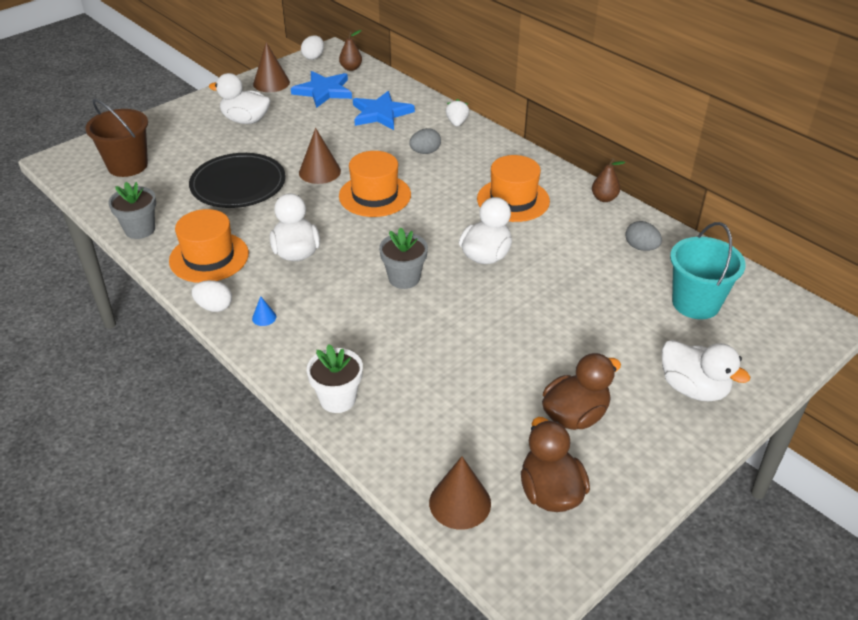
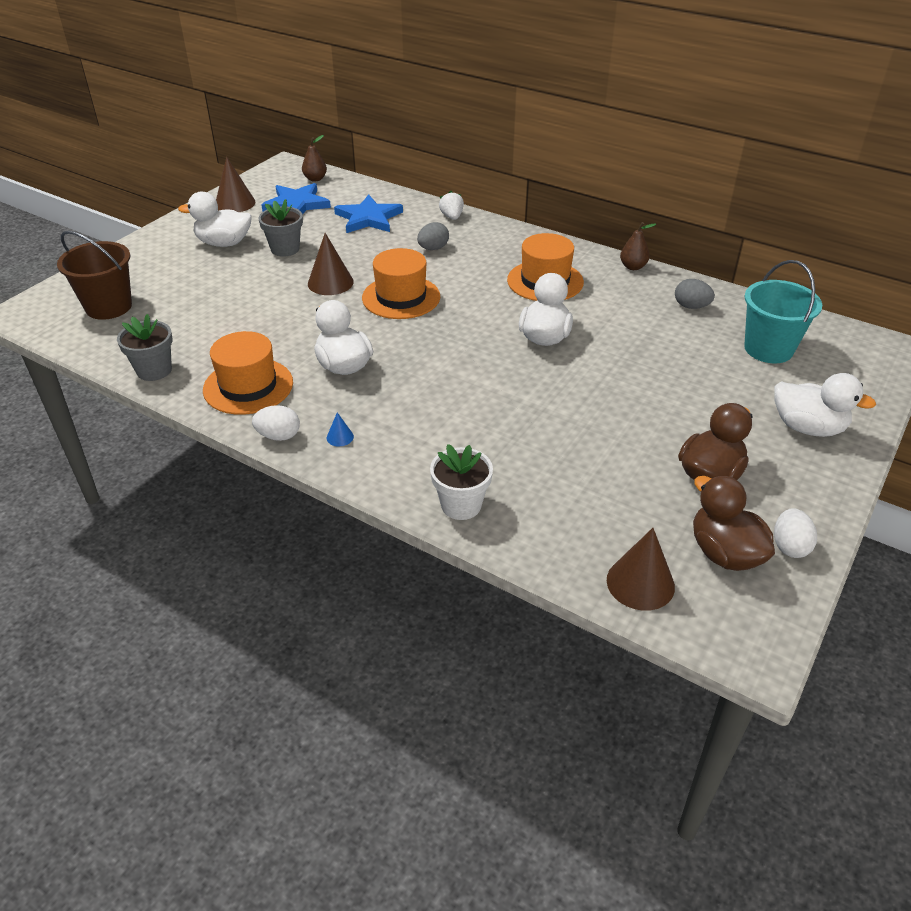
camera: 15 degrees left, 0 degrees up
black plate [189,153,286,208] -> none
white egg [301,35,324,60] -> white egg moved to [774,508,817,558]
grey flower pot [379,227,428,289] -> grey flower pot moved to [258,199,303,257]

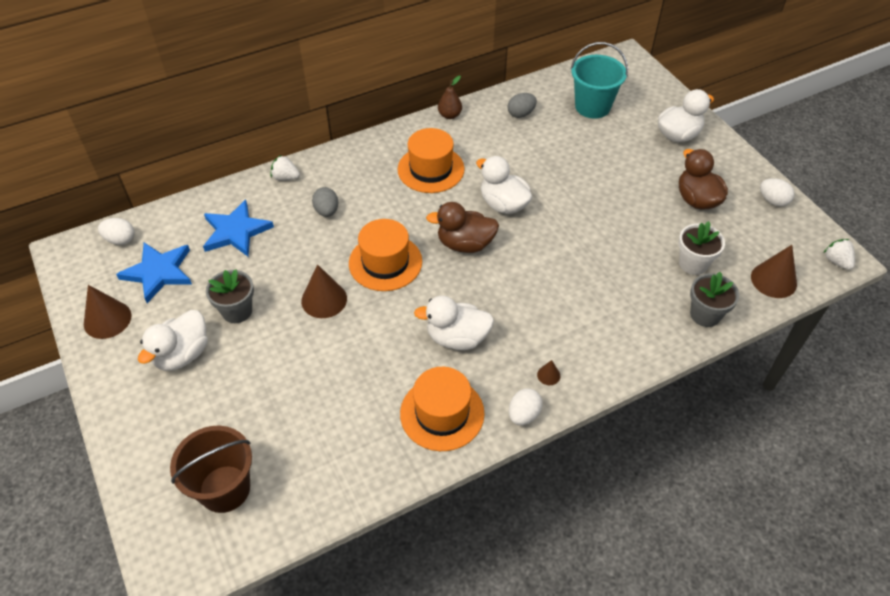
camera: 60 degrees left, 10 degrees up
grey flower pot [117,314,172,381] -> grey flower pot moved to [690,272,739,327]
brown pear [302,135,327,182] -> white egg [98,218,135,245]
blue cone [327,412,354,446] -> brown cone [537,360,560,385]
white flower pot [430,444,493,520] -> white flower pot moved to [679,221,725,275]
brown duck [693,476,775,571] -> brown duck moved to [426,202,499,253]
none -> white strawberry [824,239,855,270]

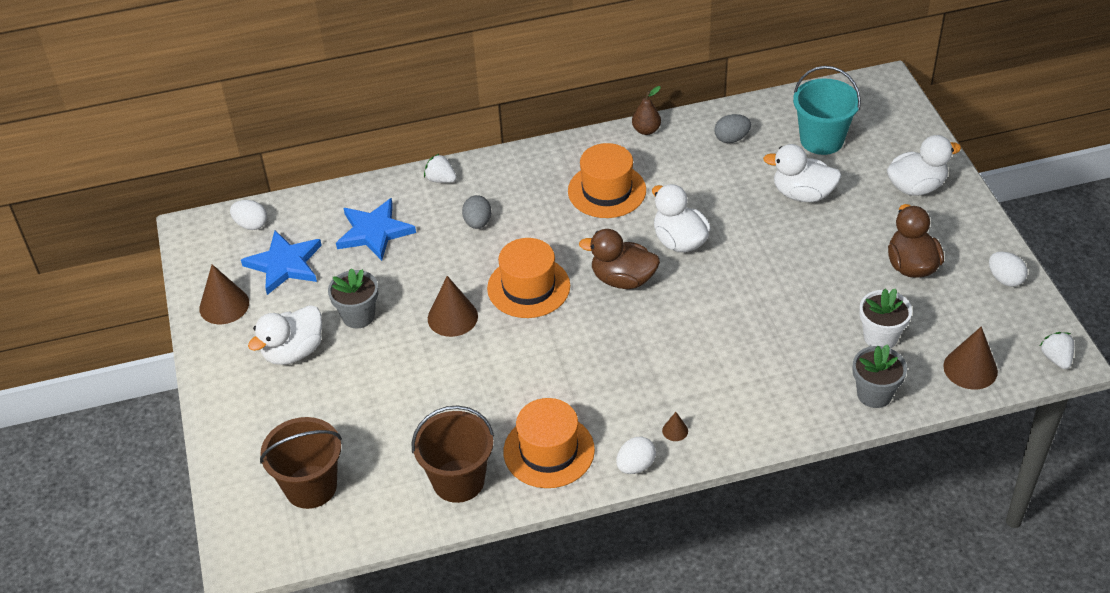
camera: 15 degrees right, 5 degrees down
white duck [414,296,494,350] -> white duck moved to [763,144,841,202]
none -> brown bucket [411,405,494,503]

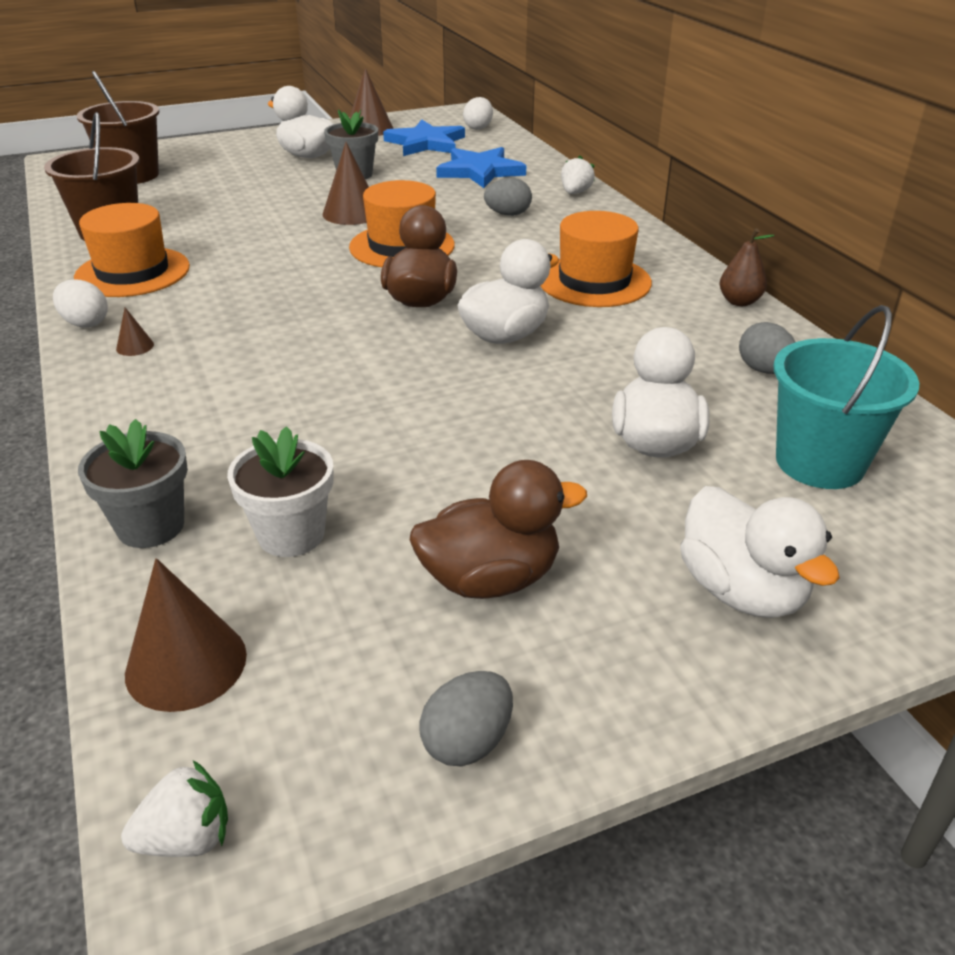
camera: 80 degrees right, 10 degrees down
white egg [989,252,1028,287] -> grey egg [420,671,513,766]

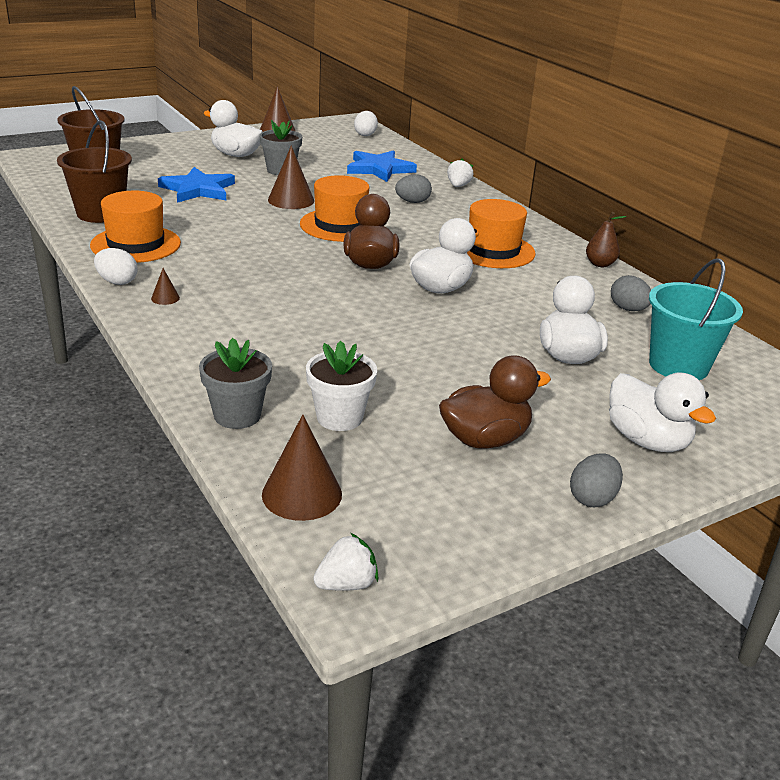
camera: 10 degrees left, 5 degrees down
blue star [383,120,465,156] -> blue star moved to [158,167,235,203]
grey egg [420,671,513,766] -> grey egg moved to [570,453,623,507]

